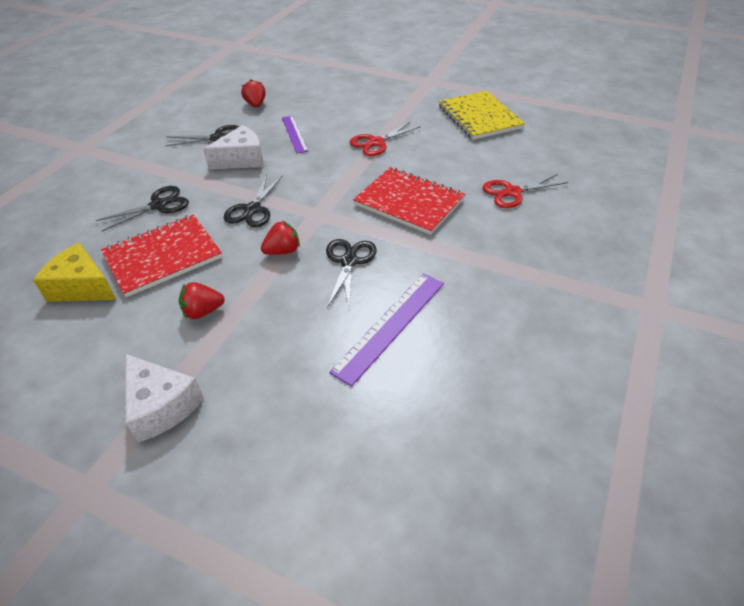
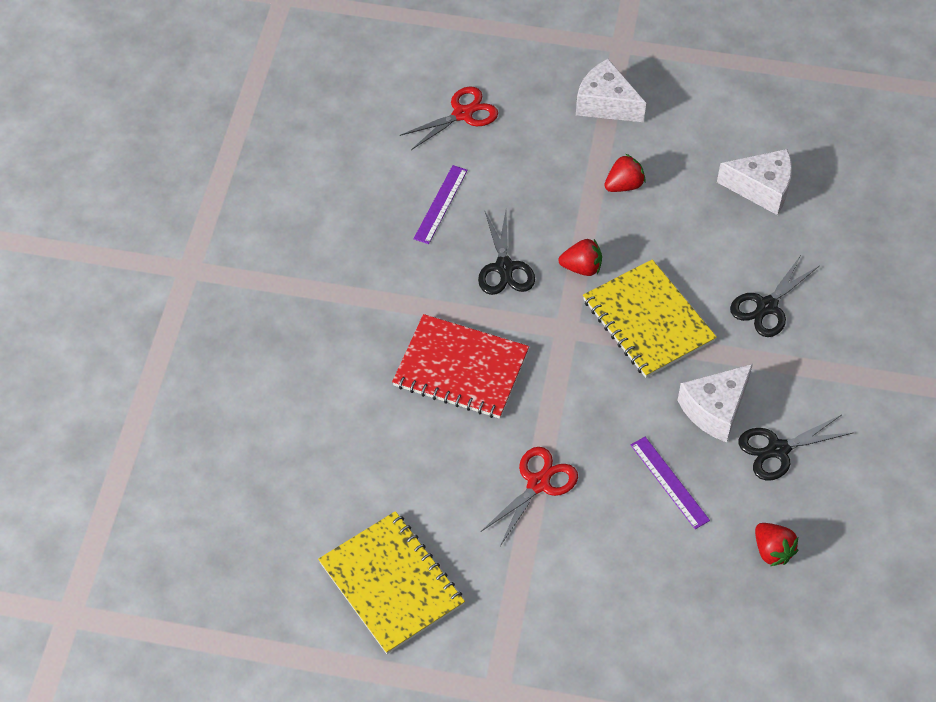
camera: 165 degrees right, 10 degrees up
yellow cheese [33,243,117,302] -> white cheese [717,149,792,215]
red notebook [101,214,222,297] -> none
black scissors [224,175,283,228] -> yellow notebook [583,259,717,378]
red strawberry [261,221,300,255] -> red strawberry turned 135 degrees counterclockwise [559,239,602,276]
purple ruler [329,273,444,387] -> purple ruler [413,165,468,244], size x0.65
red scissors [482,174,569,208] -> red scissors moved to [400,86,498,150]

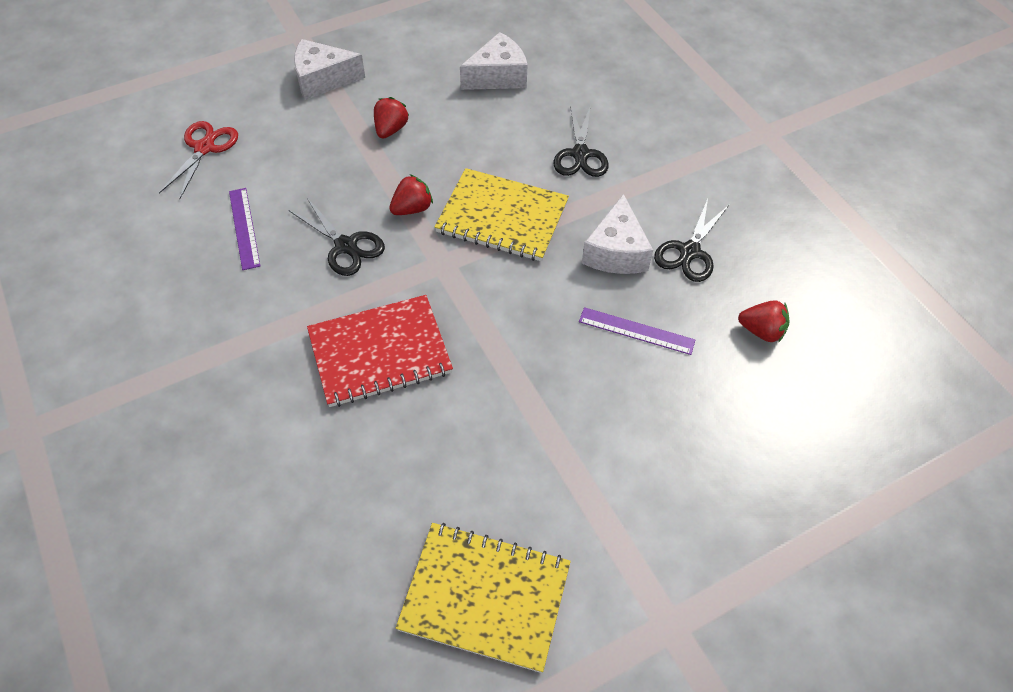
camera: 40 degrees left, 0 degrees up
red scissors [481,447,578,546] -> none

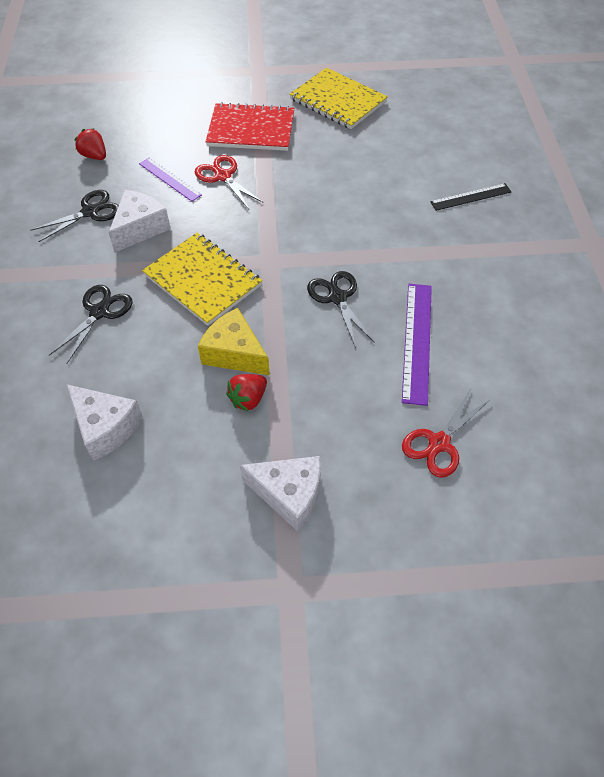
camera: 155 degrees left, 0 degrees up
purple ruler [229,188,260,270] -> purple ruler [402,284,432,406], size x1.54
red notebook [307,295,453,407] -> red notebook moved to [206,102,294,151]
red strawberry [389,174,433,215] -> none
white cheese [460,32,528,90] -> white cheese turned 135 degrees counterclockwise [67,385,143,461]
none -> red scissors [195,155,264,209]
none -> yellow cheese [198,308,270,375]
none -> black ruler [430,183,511,211]

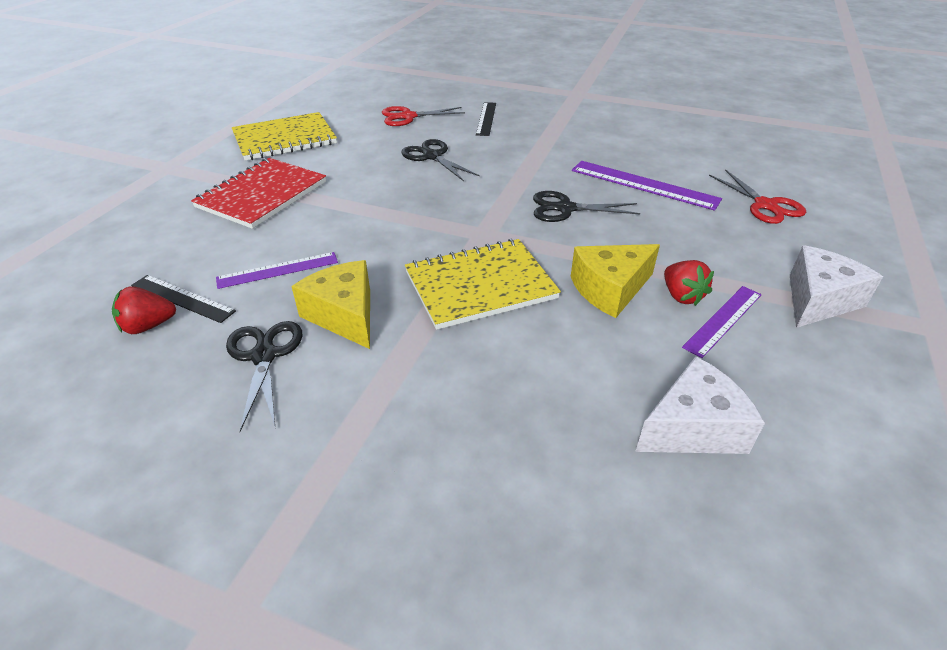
camera: 65 degrees left, 15 degrees down
black scissors [49,285,133,364] -> black scissors moved to [401,139,480,181]
white cheese [109,190,171,252] -> yellow cheese [291,260,370,349]
red scissors [195,155,264,209] -> red scissors moved to [382,106,465,126]
none -> black ruler [131,275,236,323]
none -> purple ruler [682,286,762,358]

